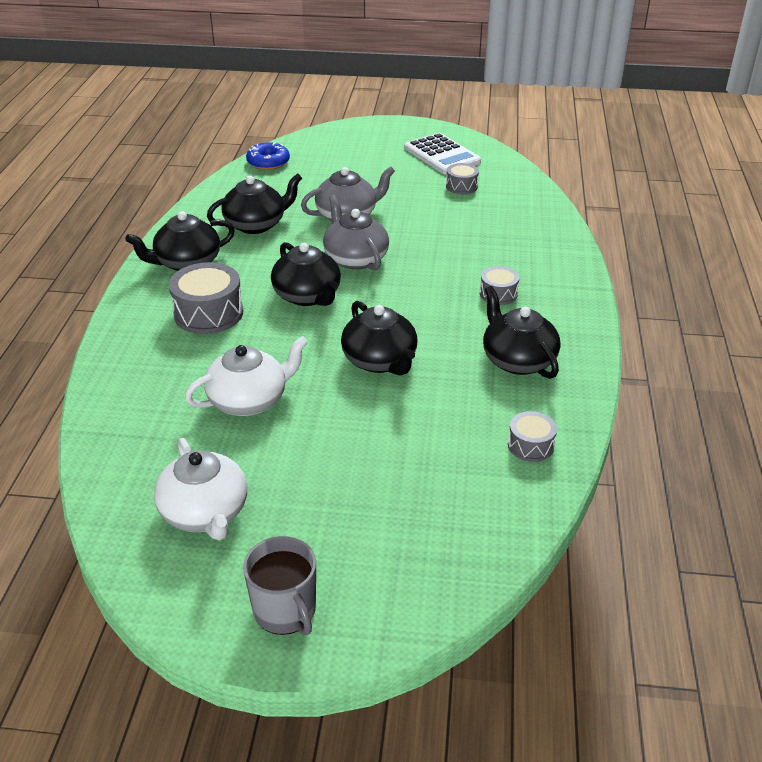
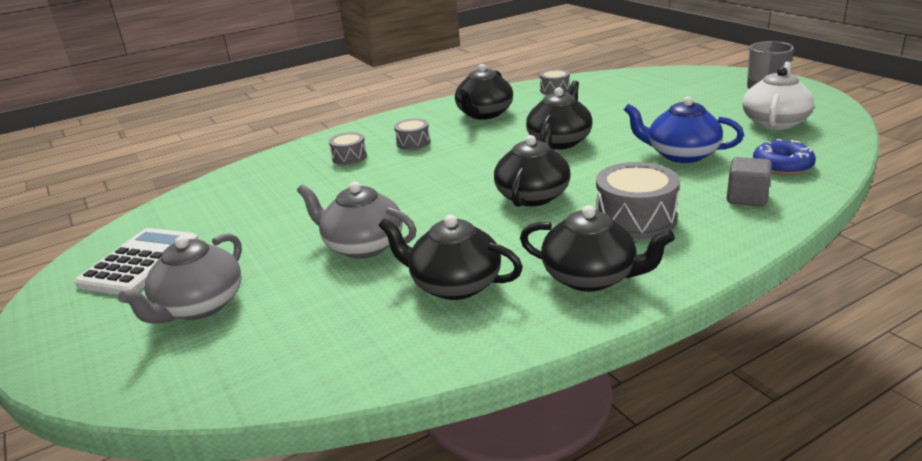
camera: 125 degrees left, 10 degrees down
white teapot [185,336,308,416] -> blue teapot [624,96,744,163]
blue donut [246,142,290,170] -> blue donut moved to [753,139,816,175]
grey teapot [323,195,389,270] -> grey teapot moved to [118,234,242,324]
grey drum [446,163,479,194] -> grey drum moved to [329,132,367,165]
none -> grey cube [727,157,772,206]

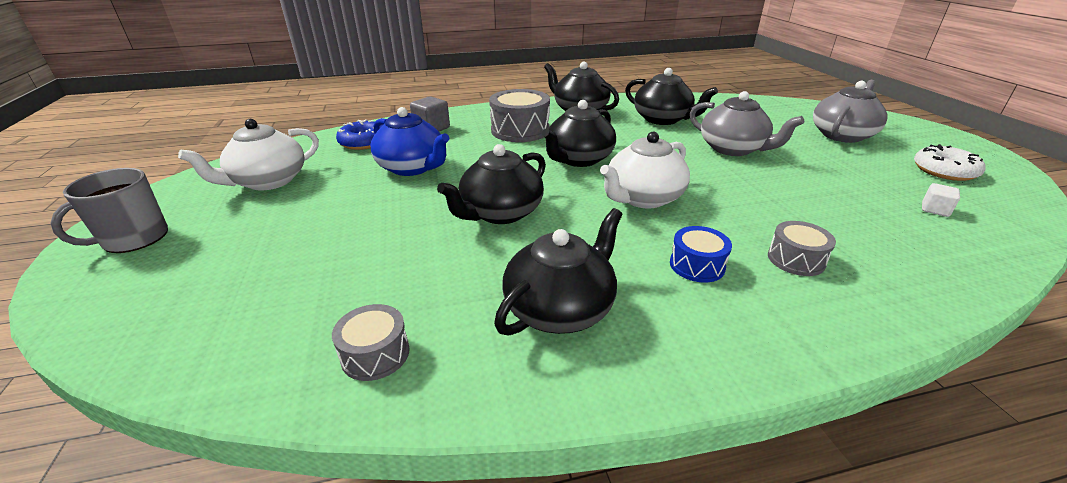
camera: 165 degrees left, 5 degrees up
white calculator [74,228,199,295] -> white donut [914,144,985,181]
grey drum [394,118,430,150] -> blue drum [670,226,732,283]
none -> white teapot [600,132,690,208]
none -> white cube [922,183,960,217]

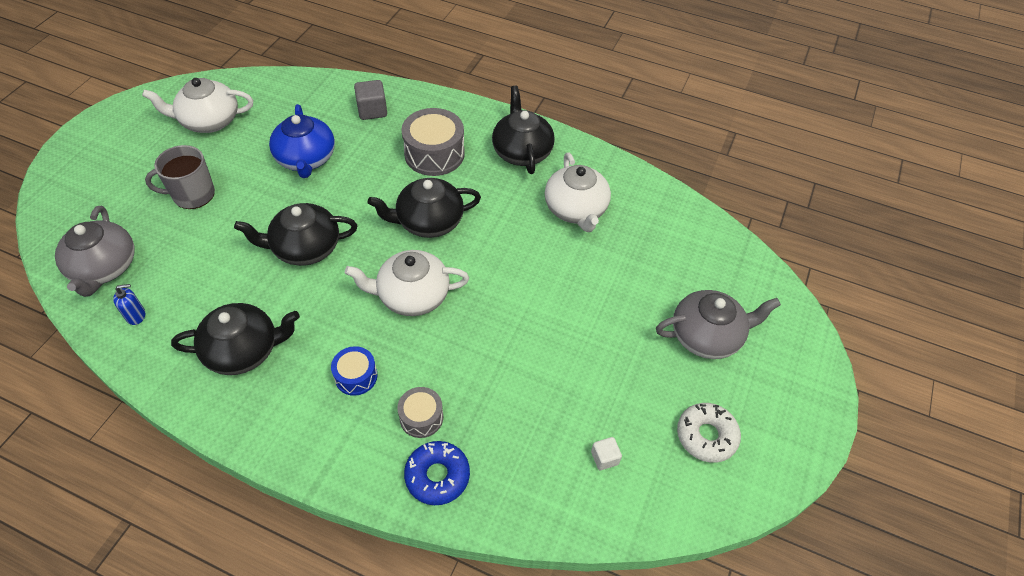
camera: 35 degrees right, 20 degrees up
grey mug [50,168,168,253] -> grey mug moved to [145,145,215,209]
grey drum [332,304,410,381] -> blue soap dispenser [113,284,145,325]
blue donut [336,119,383,150] -> blue donut moved to [404,441,470,505]
black teapot [625,68,718,125] -> white teapot [545,153,611,232]
grey teapot [690,91,804,156] -> grey teapot moved to [55,206,135,297]

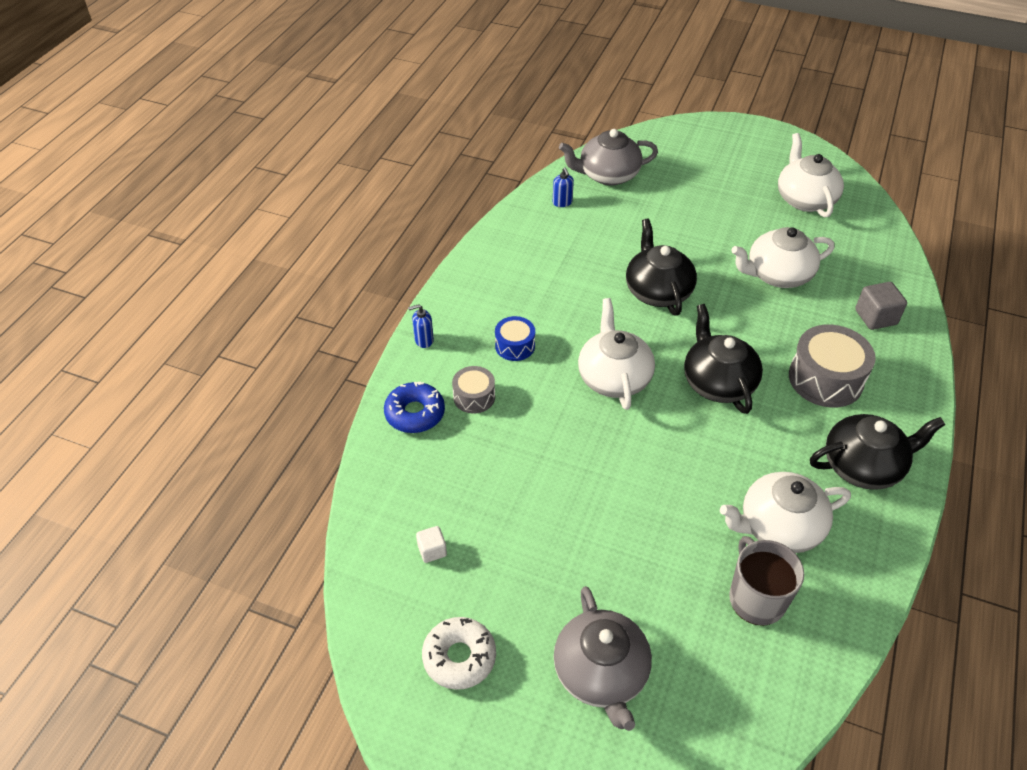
camera: 90 degrees right, 5 degrees down
grey mug [145,145,215,209] -> grey mug moved to [729,536,804,626]
black teapot [171,303,300,375] -> none
blue teapot [269,104,335,178] -> white teapot [731,227,834,288]
none -> blue soap dispenser [408,304,434,348]

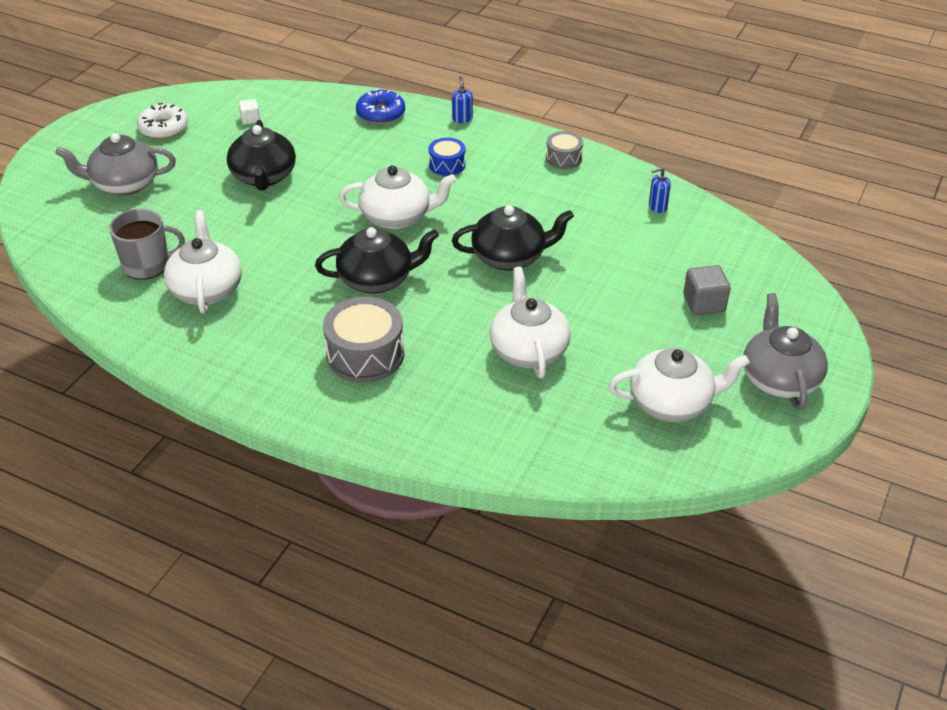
camera: 95 degrees right, 5 degrees down
grey drum [452,366,495,413] -> grey drum moved to [546,131,583,169]
grey teapot [559,129,658,186] -> grey teapot moved to [743,293,828,410]
black teapot [810,414,945,490] -> black teapot moved to [227,120,296,191]
grey cube [855,282,907,330] -> grey cube moved to [683,265,731,315]

